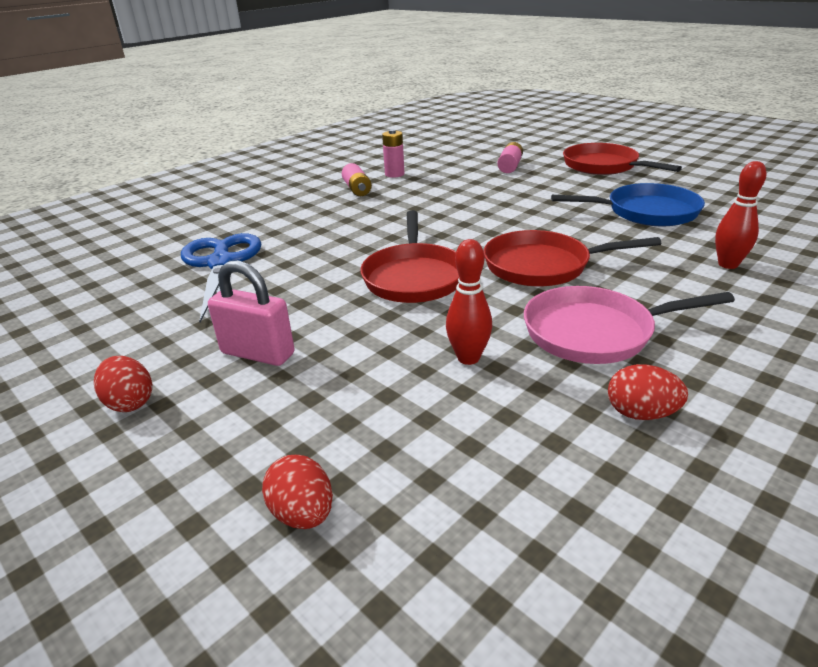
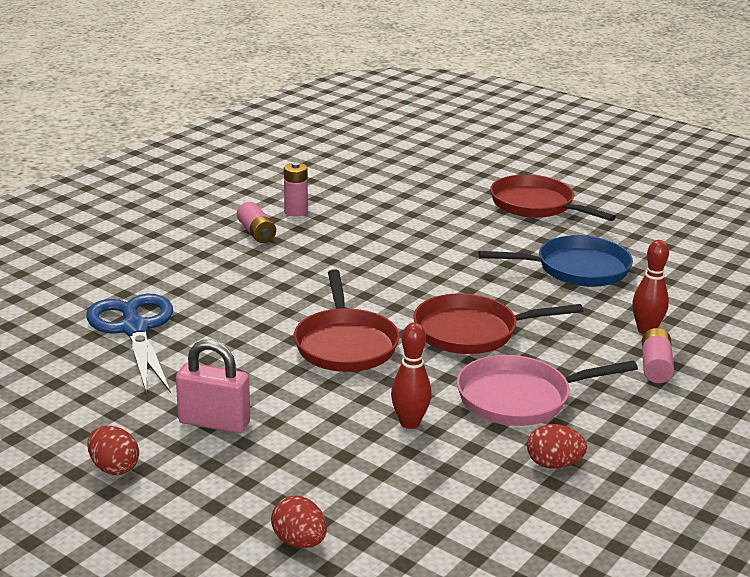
camera: 10 degrees left, 5 degrees down
pink battery [498,142,523,173] -> pink battery moved to [642,328,674,383]

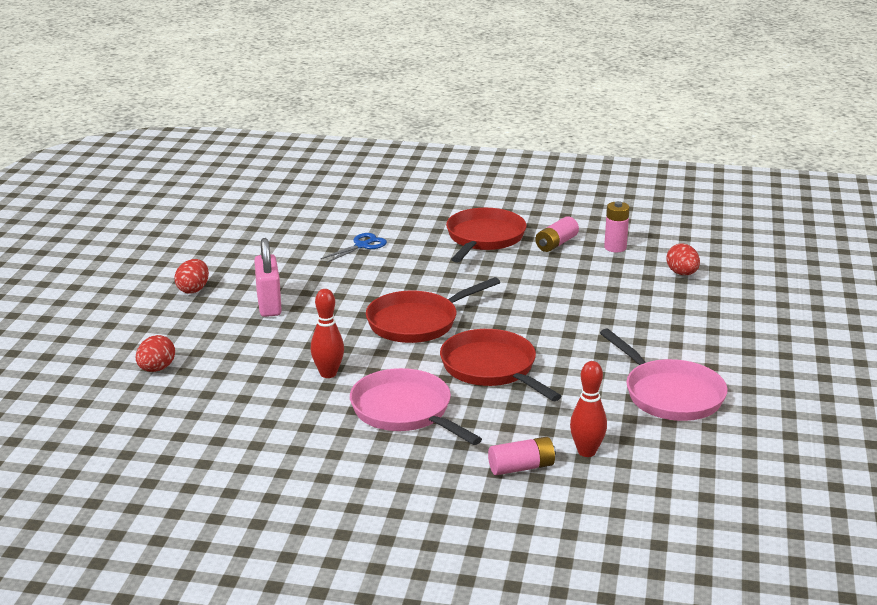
camera: 65 degrees right, 0 degrees up
blue scissors [86,294,173,394] -> blue scissors [320,233,387,263], size x0.51
blue pan [478,235,633,287] -> pink pan [600,329,727,421]
red pan [490,174,616,221] -> red pan moved to [446,208,527,263]
red egg [527,424,587,469] -> red egg moved to [666,244,700,275]

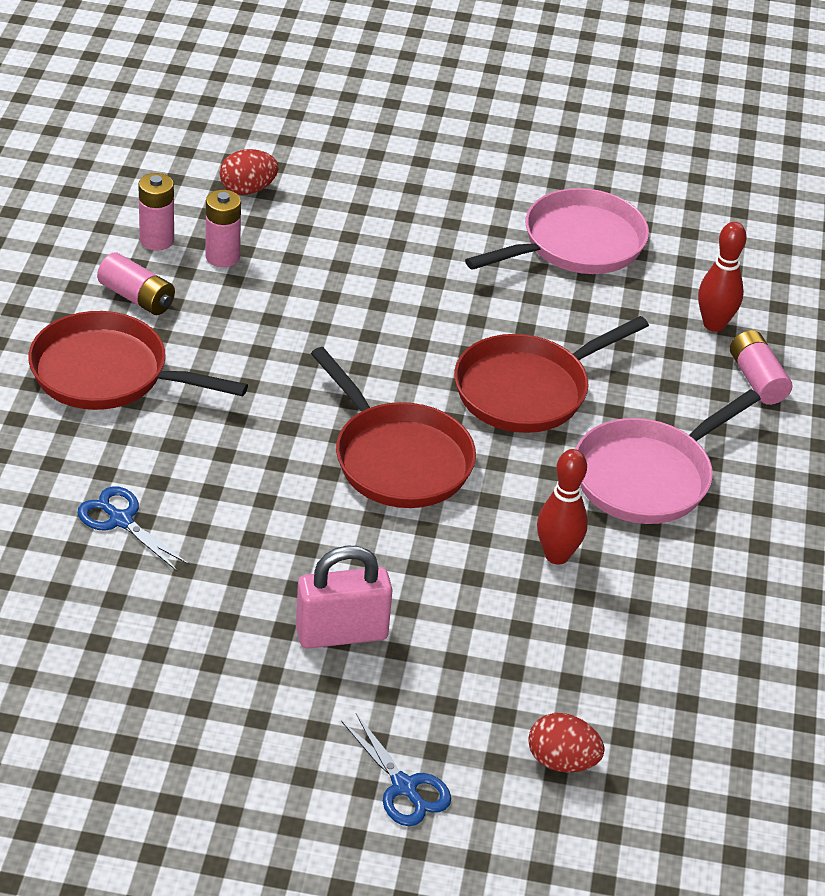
camera: 95 degrees left, 15 degrees up
red egg [175,259,209,294] -> none
none -> pink battery [206,190,241,267]
none -> blue scissors [341,713,451,826]

